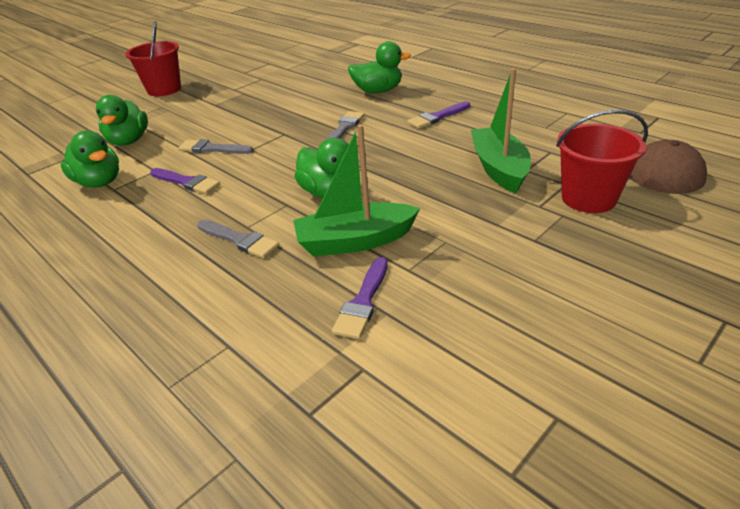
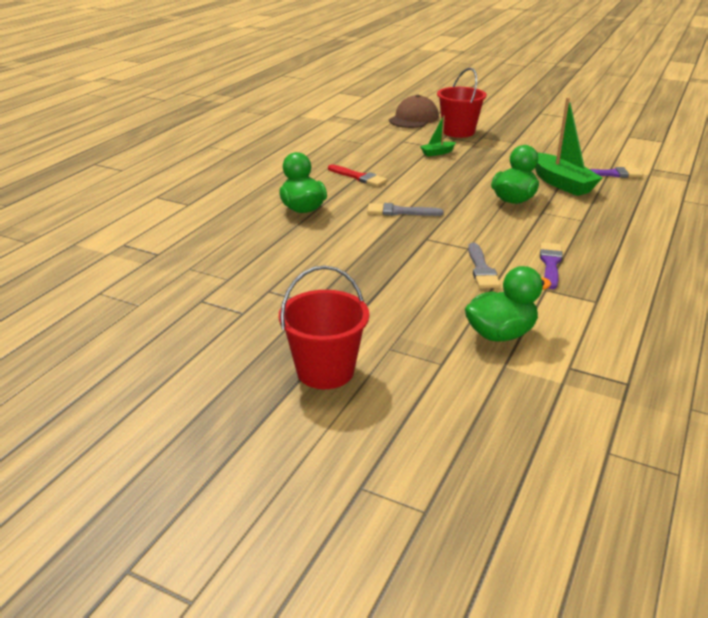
camera: 110 degrees left, 5 degrees down
green duck [61,131,119,188] -> none
grey brush [197,220,279,258] -> none
purple brush [408,101,470,129] -> red brush [328,164,387,187]
green boat [471,68,531,193] -> green boat [420,115,456,156], size x0.50

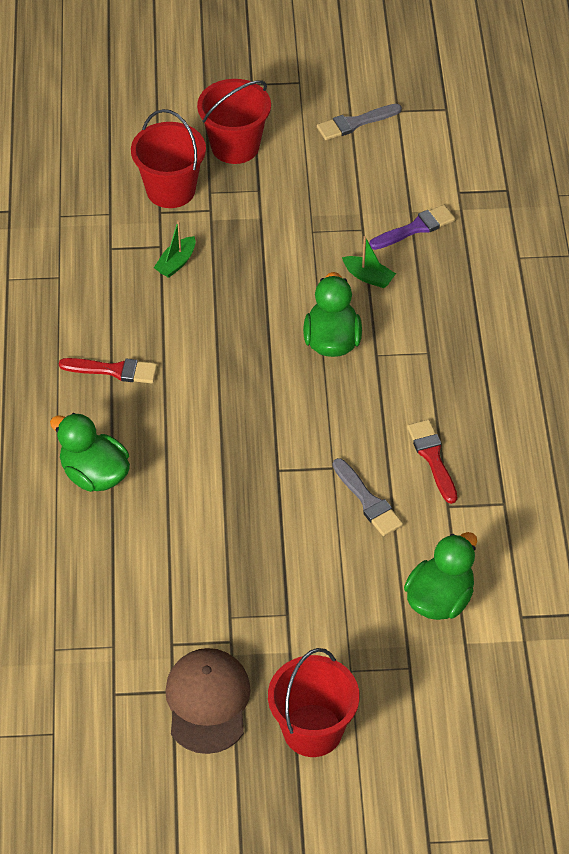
camera: 30 degrees left, 20 degrees up
grey brush [367,203,443,216] -> grey brush moved to [317,104,402,140]
brown cap [389,95,439,128] -> brown cap moved to [165,648,251,754]
green boat [535,97,602,196] -> green boat [342,236,396,288], size x0.50
purple brush [540,242,563,289] -> red brush [407,419,457,504]
none -> red bucket [197,79,271,164]

